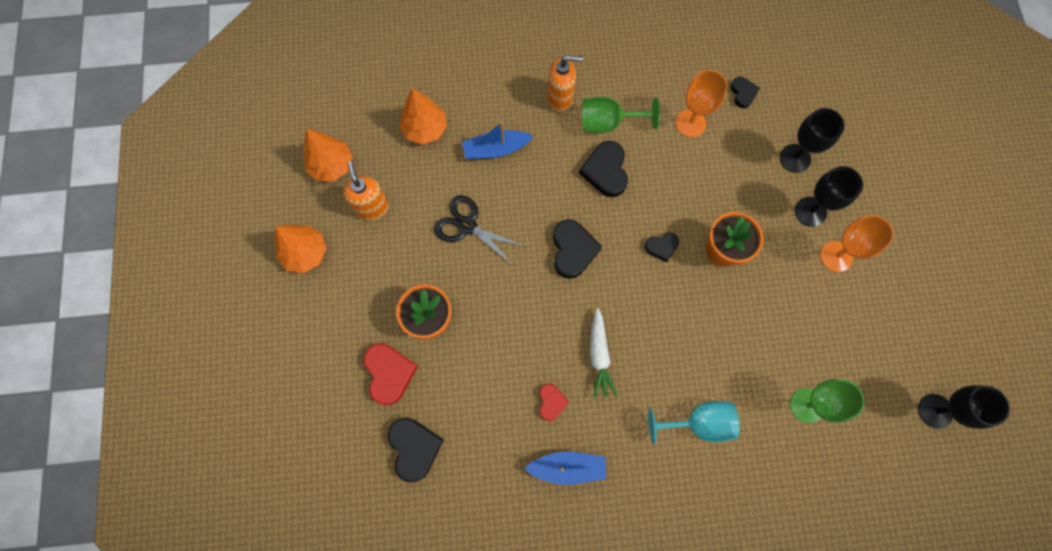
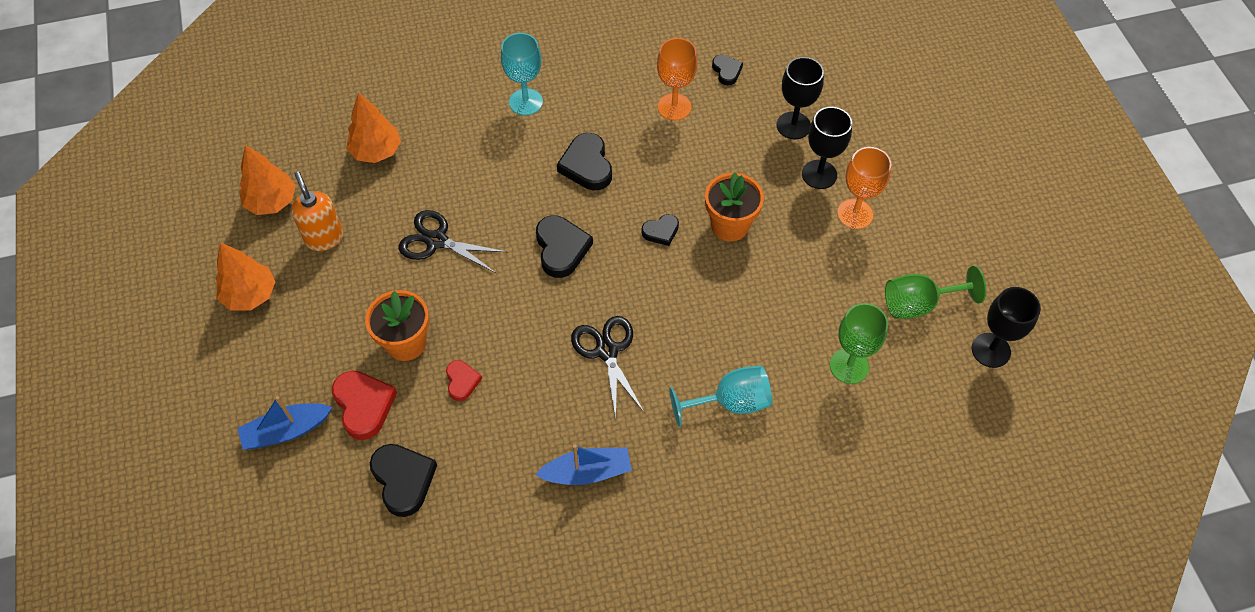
camera: 10 degrees left, 15 degrees down
blue boat [462,121,534,159] -> blue boat moved to [238,396,332,450]
red heart [539,384,569,421] -> red heart moved to [446,360,482,401]
orange soap dispenser [547,55,583,112] -> turquoise goblet [501,33,543,115]
green goblet [582,97,660,133] -> green goblet moved to [885,266,986,319]
white carrot [590,308,618,399] -> black scissors [571,316,644,419]

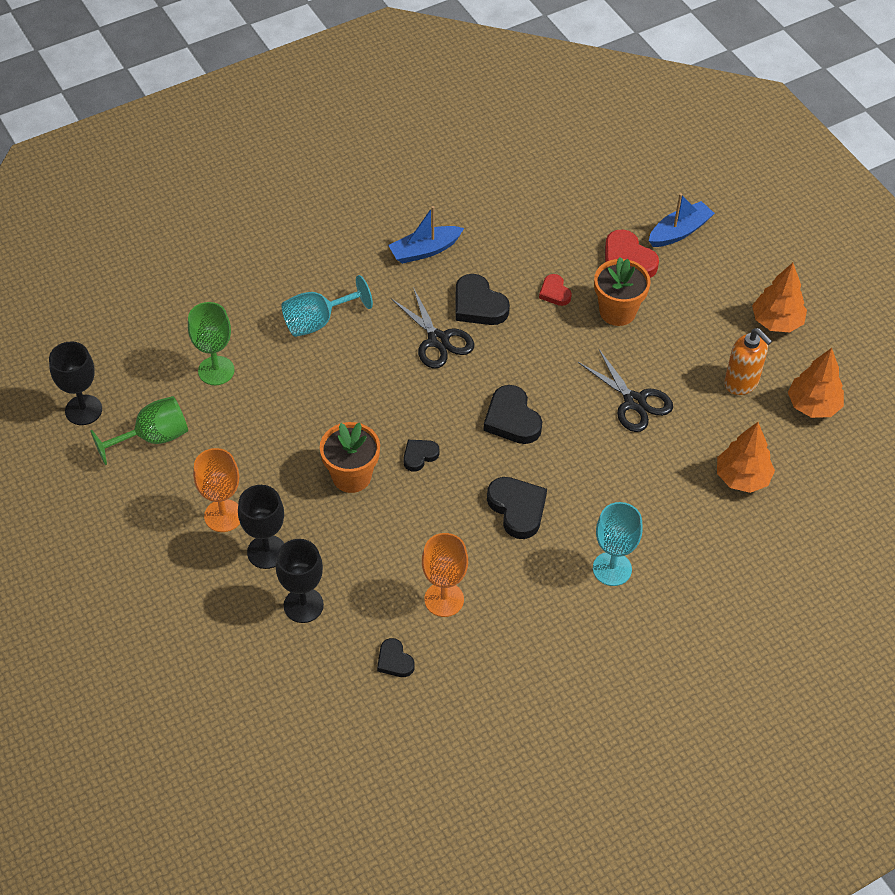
camera: 165 degrees right, 5 degrees down
black heart [370,444,437,517] -> black heart moved to [456,274,510,325]
black scissors [398,210,507,273] -> black scissors turned 45 degrees clockwise [578,349,673,432]

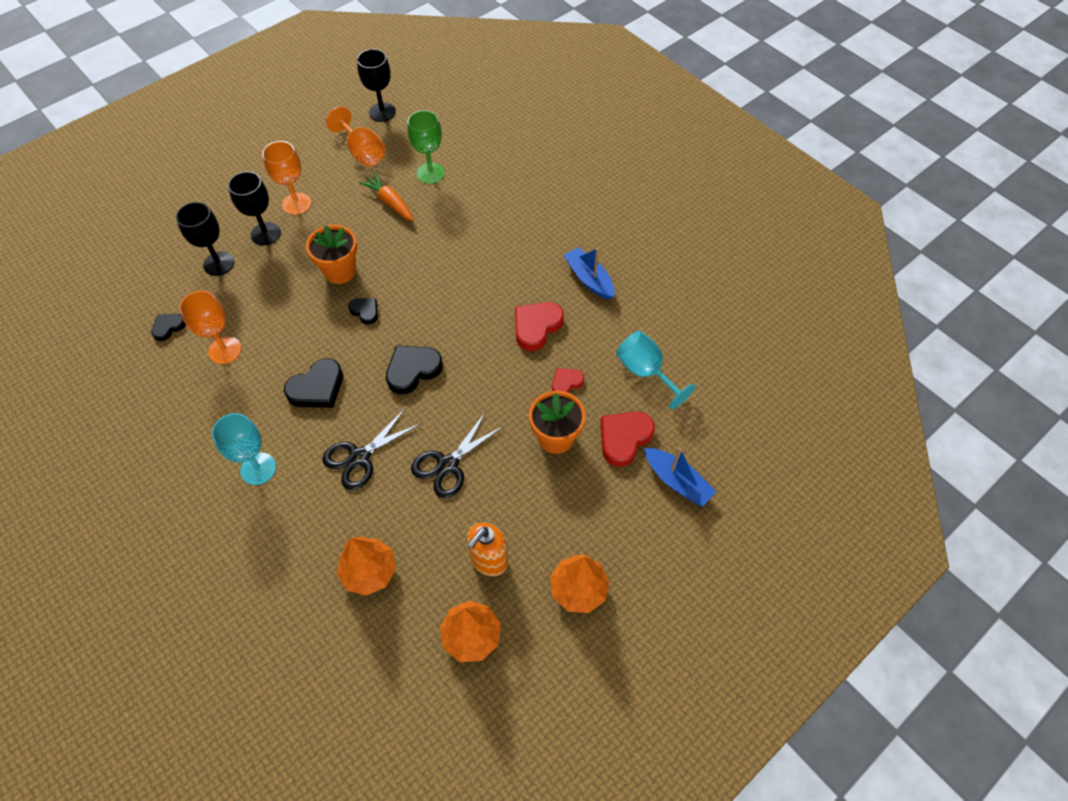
camera: 80 degrees right, 5 degrees up
green goblet [90,396,188,465] -> orange goblet [326,107,385,166]
turquoise goblet [281,275,373,337] -> turquoise goblet moved to [616,331,696,409]
black scissors [391,287,474,368] -> black scissors moved to [322,408,420,490]
black heart [456,274,510,325] -> red heart [515,302,564,351]
none -> orange carrot [359,173,414,221]

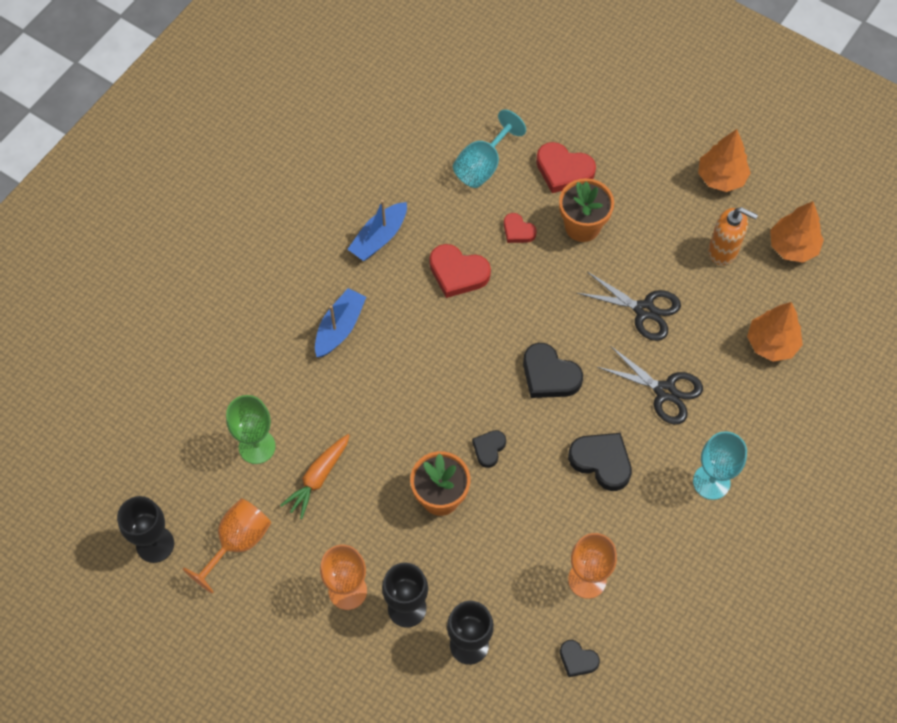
camera: 105 degrees left, 5 degrees up
blue boat [644,447,716,506] -> blue boat moved to [315,288,366,357]

